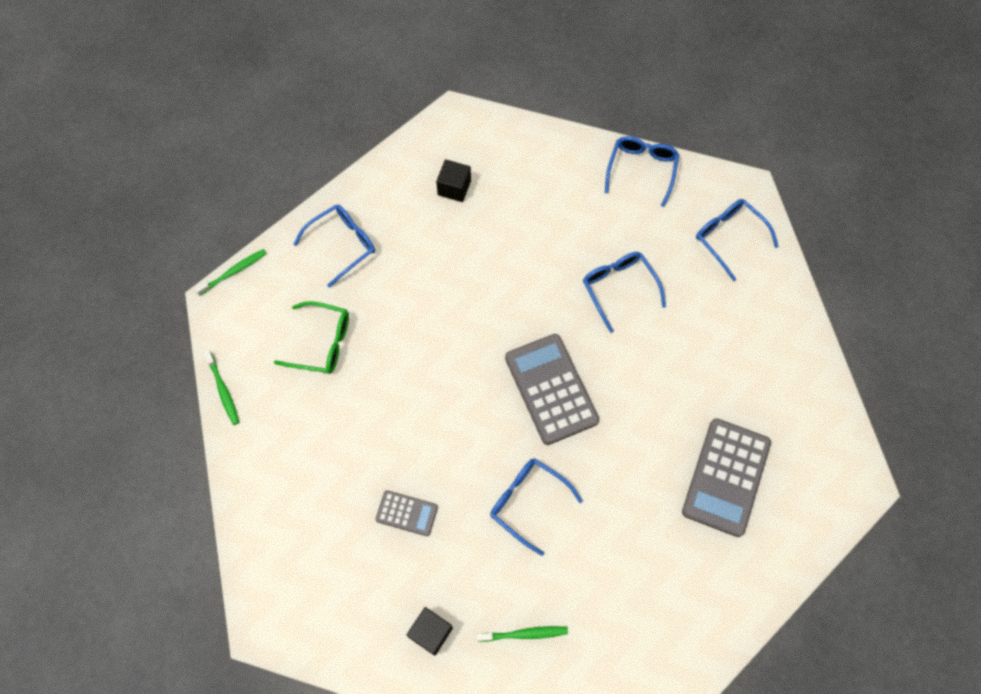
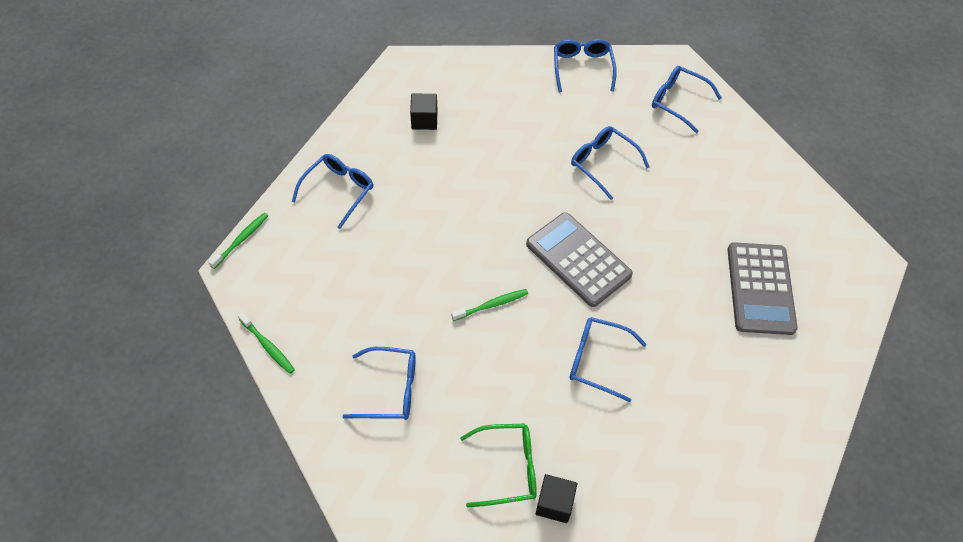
camera: 20 degrees left, 10 degrees down
green glasses [274,301,349,374] -> green glasses moved to [460,424,537,508]
grey calculator [375,490,438,536] -> none
green toothbrush [477,626,568,642] -> green toothbrush moved to [451,289,528,321]
none -> blue glasses [342,347,416,420]

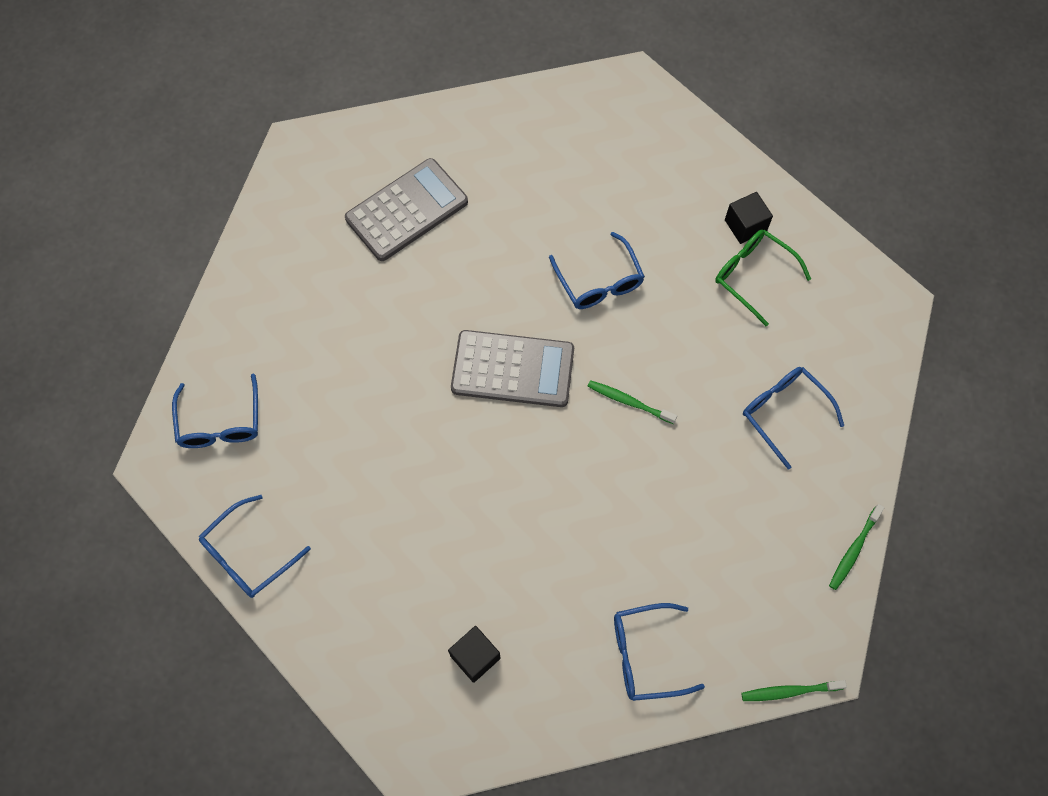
camera: 130 degrees left, 10 degrees up
green toothbrush [238,312,295,374] -> green toothbrush turned 150 degrees counterclockwise [829,504,884,590]
grey calculator [526,212,633,307] -> grey calculator turned 90 degrees counterclockwise [451,330,574,407]
blue glasses [571,126,650,200] -> none

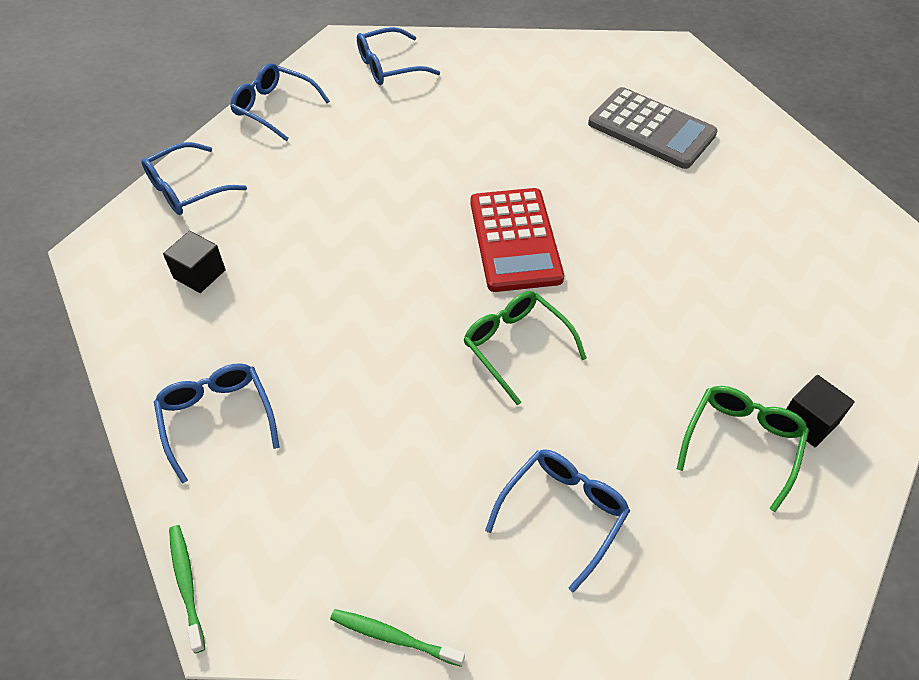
camera: 75 degrees right, 15 degrees down
grey calculator [451,330,574,407] -> red calculator [471,188,564,292]
blue glasses [549,232,645,309] -> blue glasses moved to [141,142,247,215]
green toothbrush [587,380,677,424] -> green glasses [463,291,587,405]

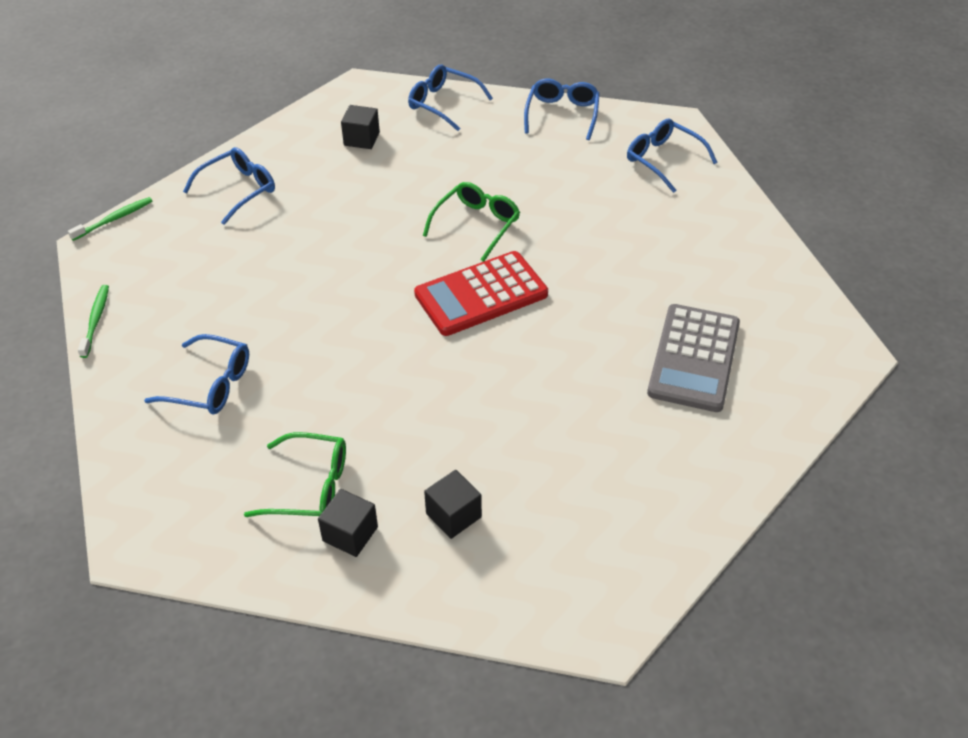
camera: 70 degrees right, 5 degrees down
green glasses [463,291,587,405] -> green glasses moved to [423,182,520,262]
none -> black cube [424,470,482,539]

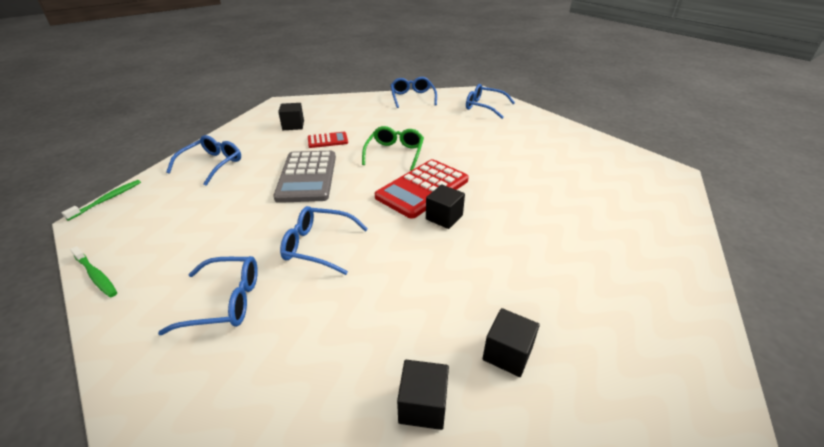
camera: 20 degrees left, 10 degrees down
green toothbrush [78,285,109,358] -> green toothbrush turned 150 degrees clockwise [70,246,117,297]
green glasses [244,432,346,517] -> none
blue glasses [408,64,493,131] -> blue glasses moved to [280,206,368,275]
grey calculator [647,304,740,412] -> grey calculator moved to [273,151,336,203]
none -> red calculator [308,132,348,148]
none -> black cube [426,184,465,229]

